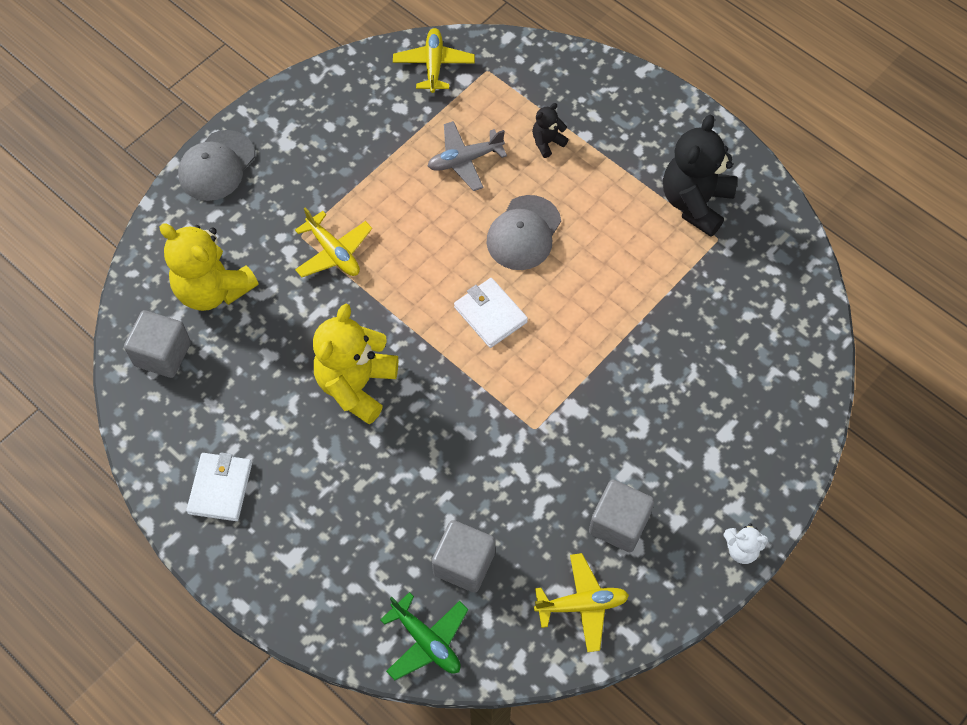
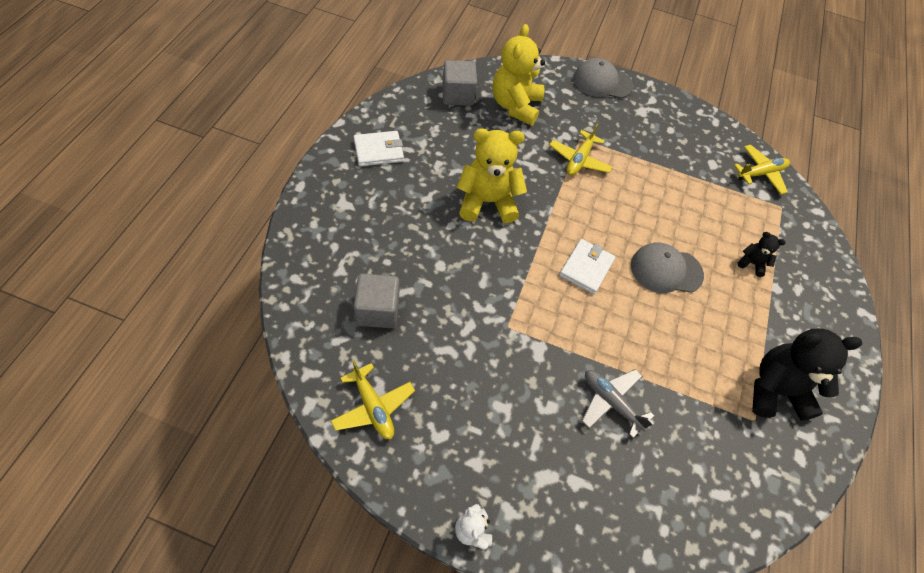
camera: 60 degrees right, 5 degrees down
green plane [380,592,468,680] -> none
grey plane [428,121,507,191] -> grey plane moved to [581,369,654,438]
grey cube [589,479,654,552] -> none

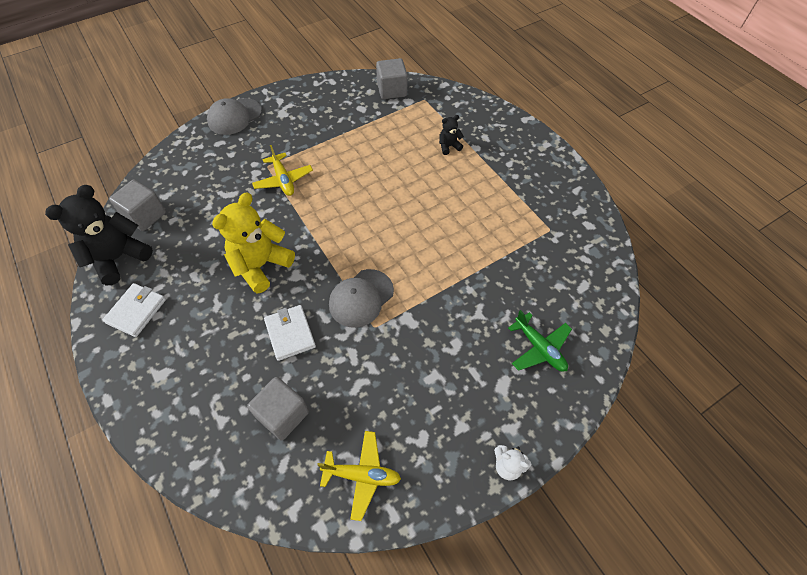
camera: 45 degrees left, 0 degrees up
yellow teddy bear [492,24,545,126] -> none
white wallet [559,239,615,294] -> white wallet moved to [264,305,316,361]
grey plane [581,369,654,438] -> none
grey cap [631,243,704,293] -> grey cap moved to [329,269,394,328]
yellow plane [734,145,790,194] -> grey cube [376,58,408,99]
black teddy bear [752,329,862,421] -> black teddy bear moved to [45,185,153,286]
none -> green plane [508,310,572,372]

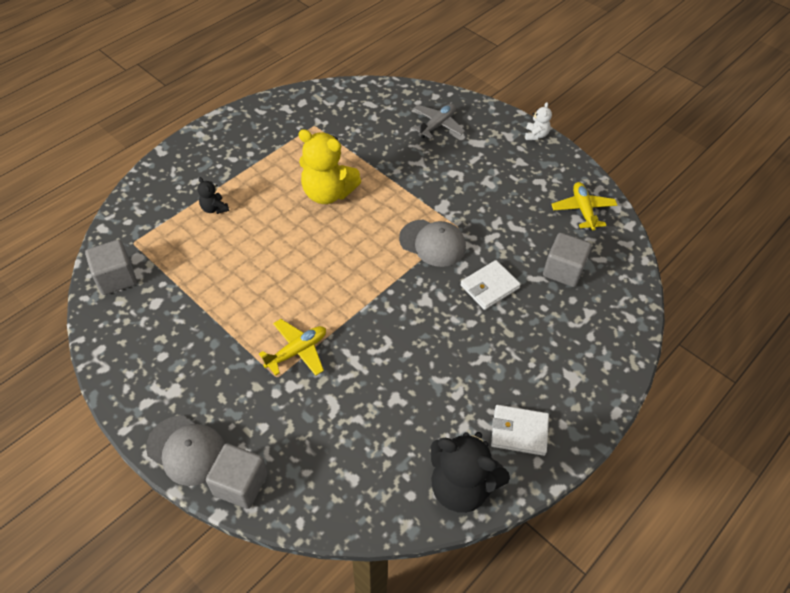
camera: 105 degrees left, 5 degrees down
grey cube [109,180,166,231] -> grey cube moved to [206,444,268,509]
yellow teddy bear [212,192,295,293] -> yellow teddy bear moved to [298,129,361,204]
green plane [508,310,572,372] -> grey plane [412,104,465,139]

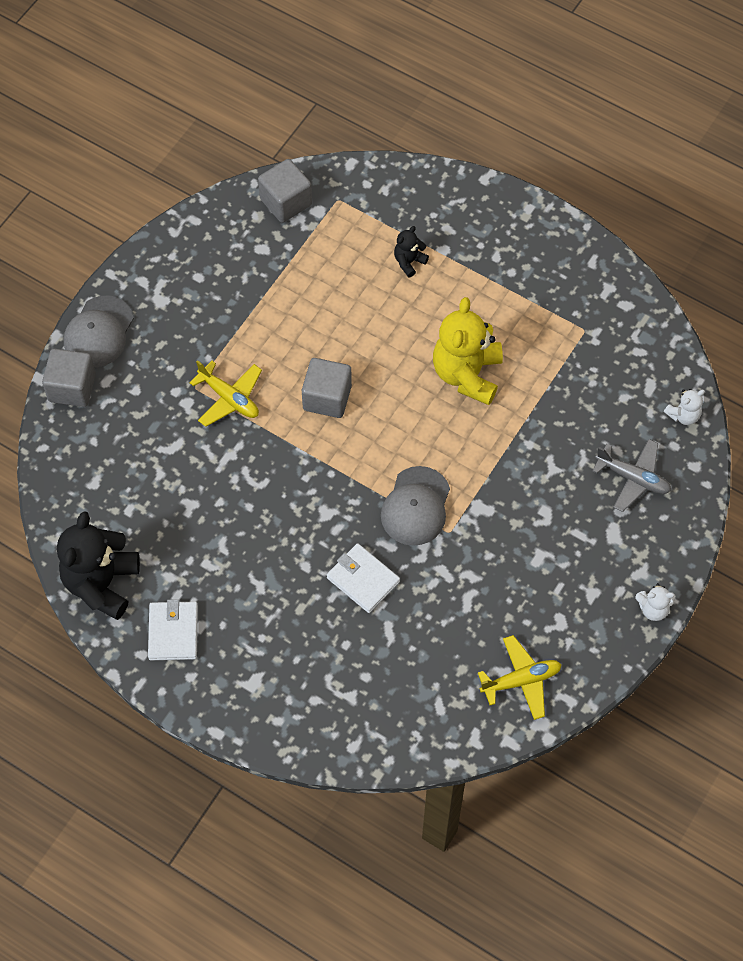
camera: 80 degrees right, 10 degrees up
grey cube [543,233,592,287] -> grey cube moved to [302,358,352,418]
none -> white teddy bear [664,389,705,425]

